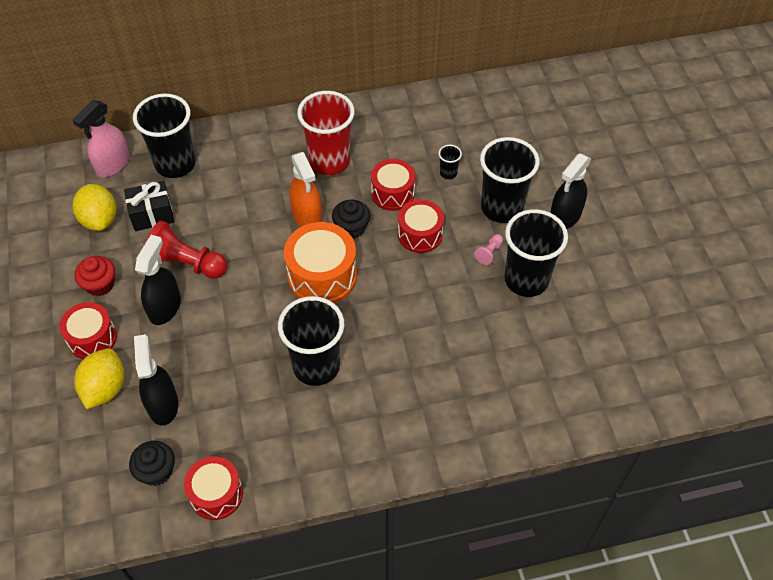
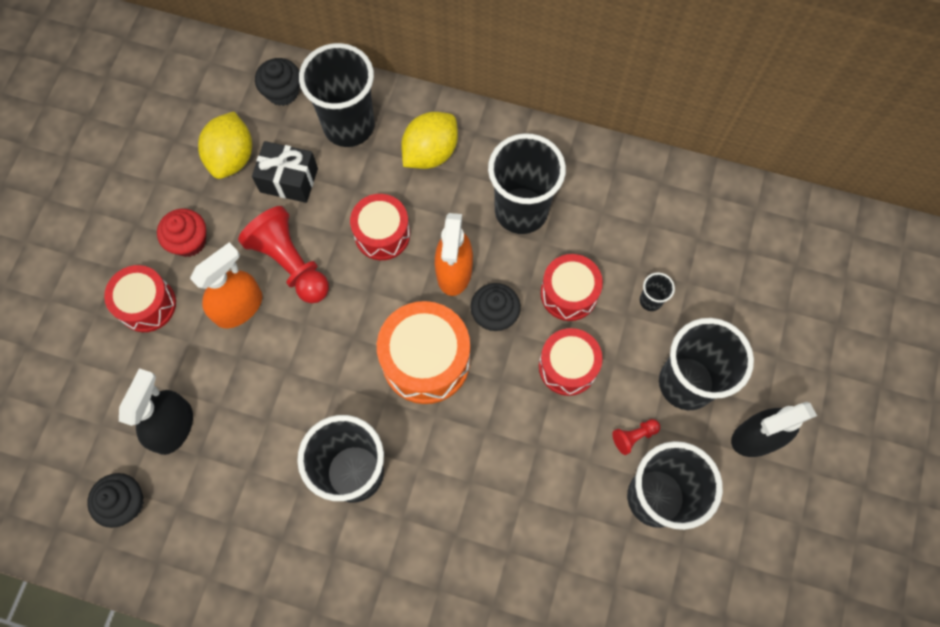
camera: 30 degrees right, 15 degrees up
pink spray bottle [73,100,130,177] -> black cupcake [255,58,300,106]
yellow lemon [74,348,124,409] -> yellow lemon moved to [401,112,458,169]
black spray bottle [135,235,181,325] -> orange spray bottle [190,242,262,328]
red drum [184,456,243,520] -> red drum moved to [350,194,410,260]
red cup [297,91,355,175] -> black cup [488,133,566,234]
pink pawn [474,234,503,265] -> red pawn [612,419,660,455]

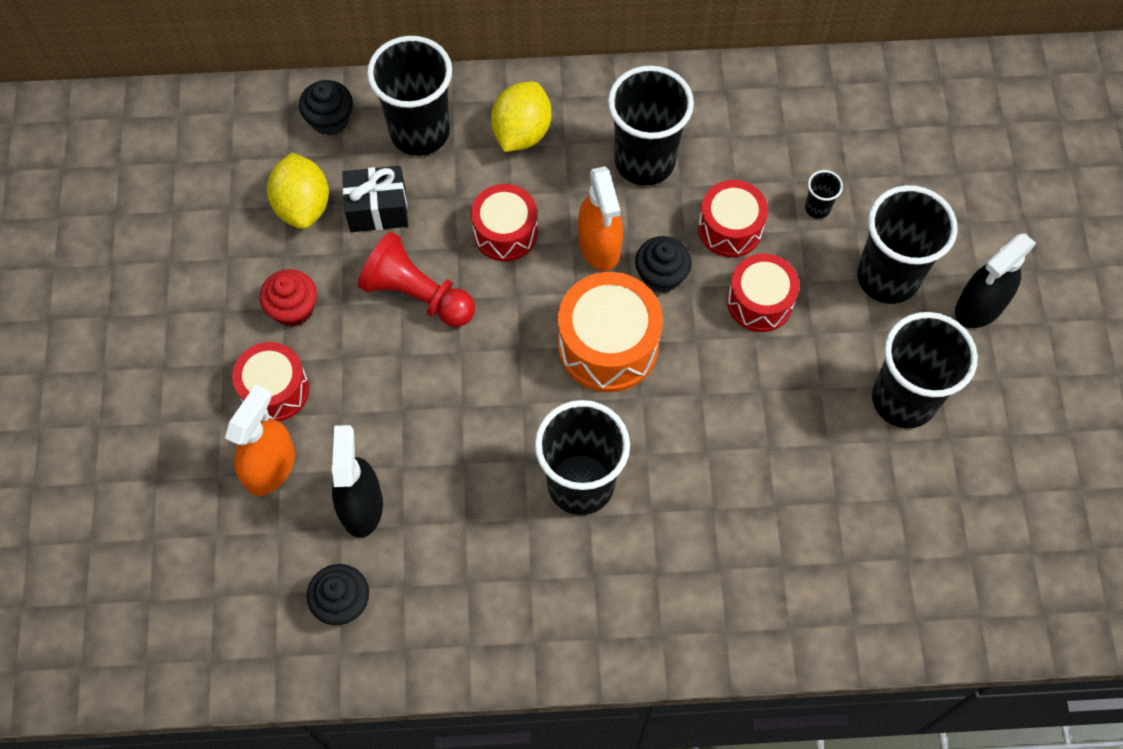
camera: 20 degrees left, 5 degrees down
orange spray bottle [190,242,262,328] -> orange spray bottle moved to [225,384,295,496]
red pawn [612,419,660,455] -> none

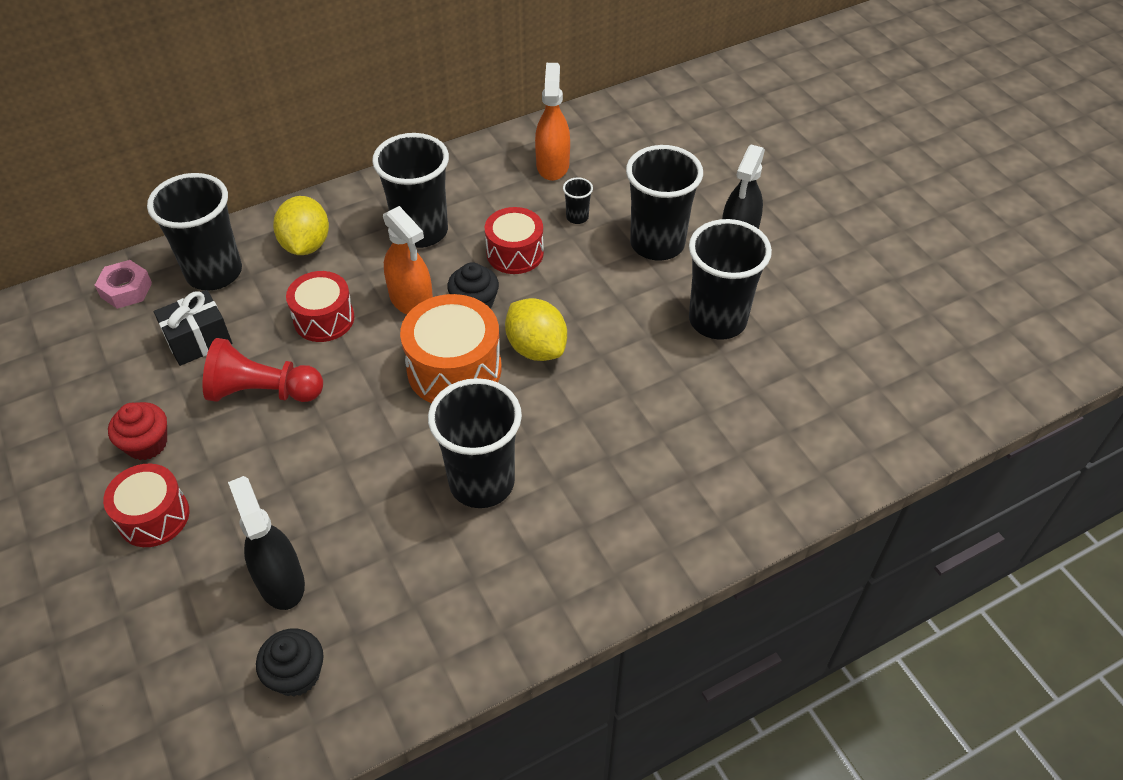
camera: 25 degrees left, 15 degrees down
orange spray bottle [225,384,295,496] -> orange spray bottle moved to [535,63,570,181]
yellow lemon [267,153,329,229] -> yellow lemon moved to [505,298,567,361]
black cupcake [299,80,353,135] -> pink nut [95,260,152,309]
red drum [727,253,799,332] -> none

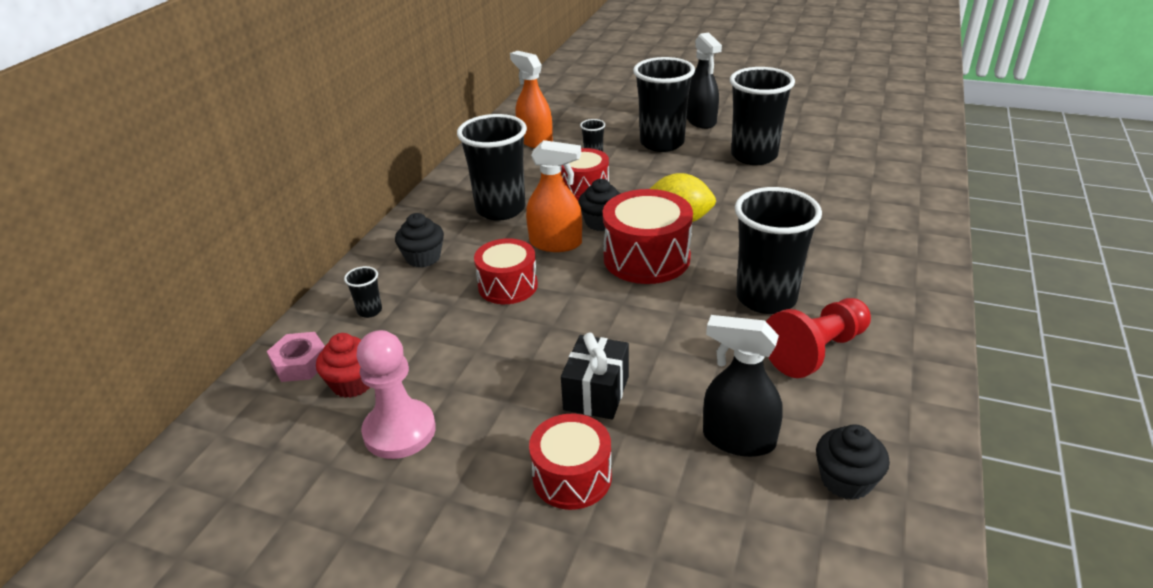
camera: 40 degrees left, 15 degrees down
red cupcake [108,402,167,460] -> red cupcake moved to [316,333,370,398]
black cup [147,173,242,290] -> black cup [344,266,382,318], size x0.42
black gift [154,290,232,366] -> black gift moved to [561,333,629,420]
red pawn [202,338,323,402] -> red pawn moved to [766,298,871,378]
yellow lemon [273,196,329,255] -> black cupcake [395,213,444,268]
orange drum [400,294,502,403] -> red drum [603,189,693,284]
none -> pink pawn [356,330,436,459]

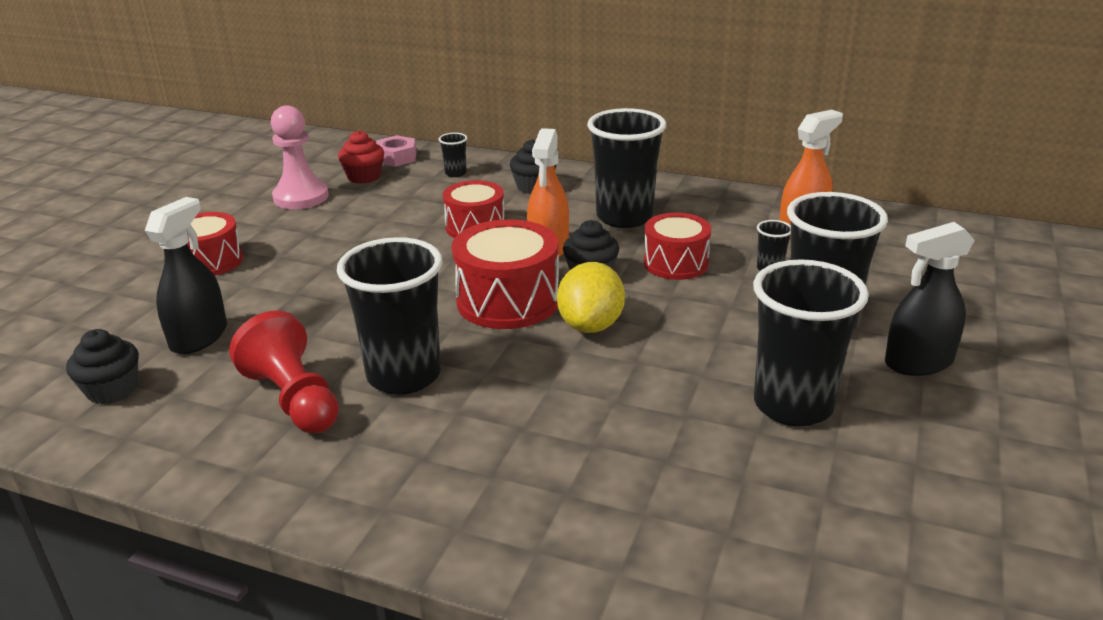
camera: 90 degrees right, 5 degrees down
black gift [561,333,629,420] -> none

